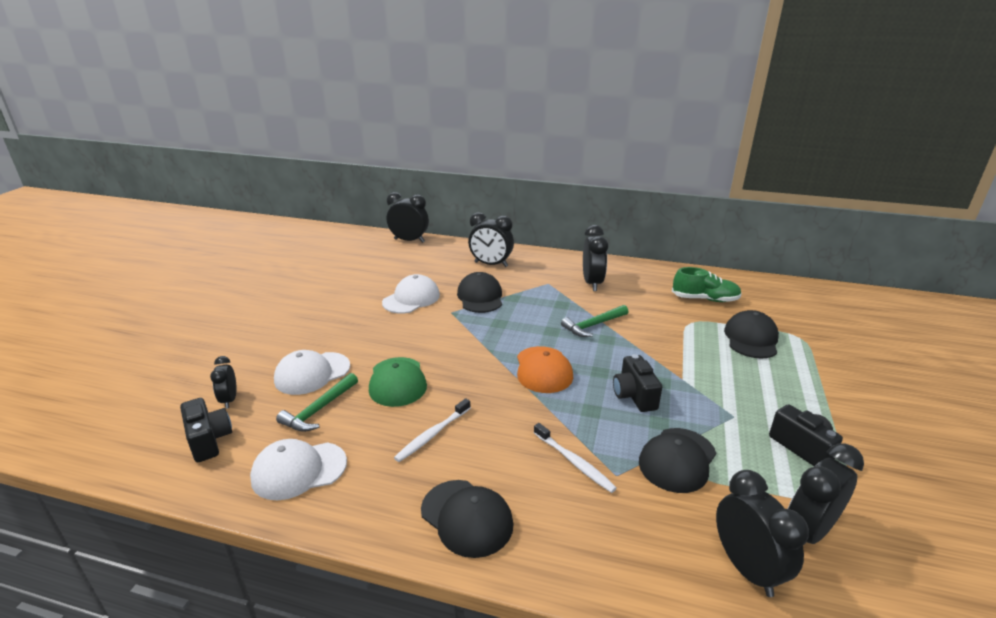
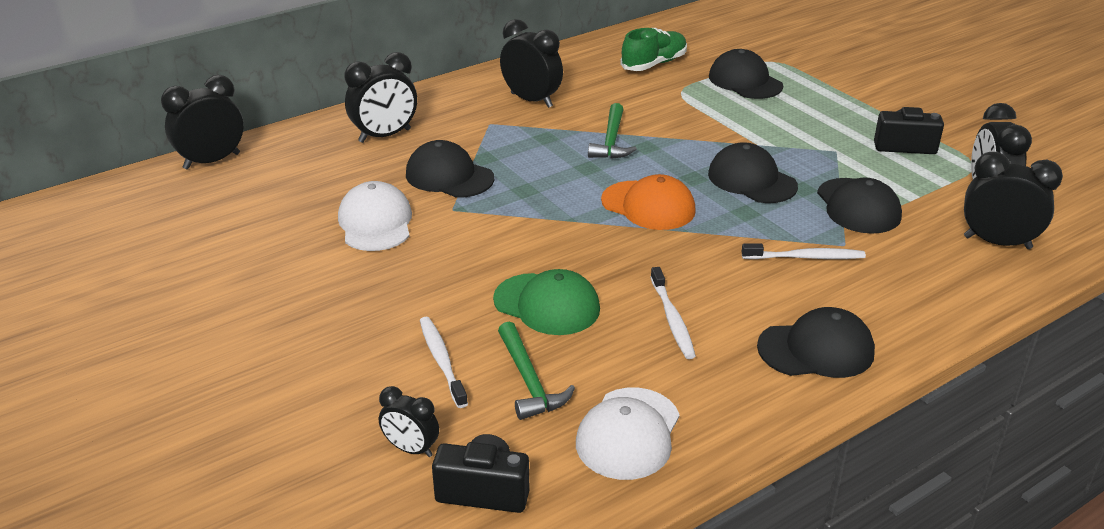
camera: 50 degrees left, 5 degrees up
white cap [274,350,350,395] -> white toothbrush [420,317,468,408]
black camera [613,354,662,412] -> black cap [708,142,798,203]

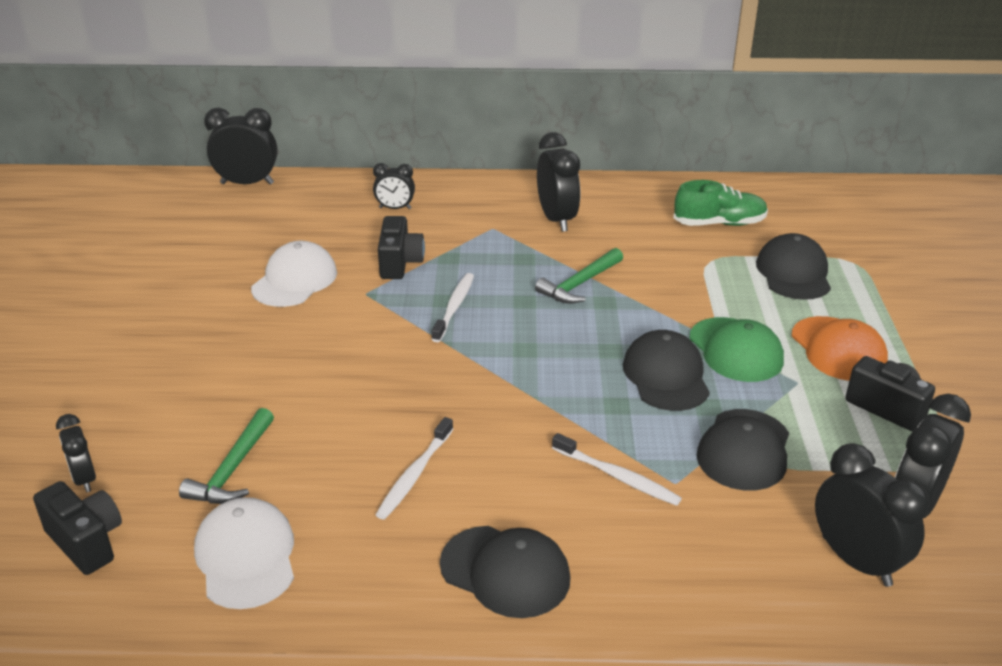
camera: 35 degrees right, 0 degrees up
black clock [344,52,417,143] -> black clock [373,163,415,209], size x0.59
black cap [406,140,494,198] -> black camera [378,216,425,279]
white toothbrush [420,317,468,408] -> white toothbrush moved to [432,273,474,342]
green cap [493,269,600,335] -> green cap moved to [689,317,784,382]
white cap [576,387,680,480] -> white cap turned 105 degrees clockwise [194,497,294,609]
orange cap [601,174,696,230] -> orange cap moved to [792,316,888,381]

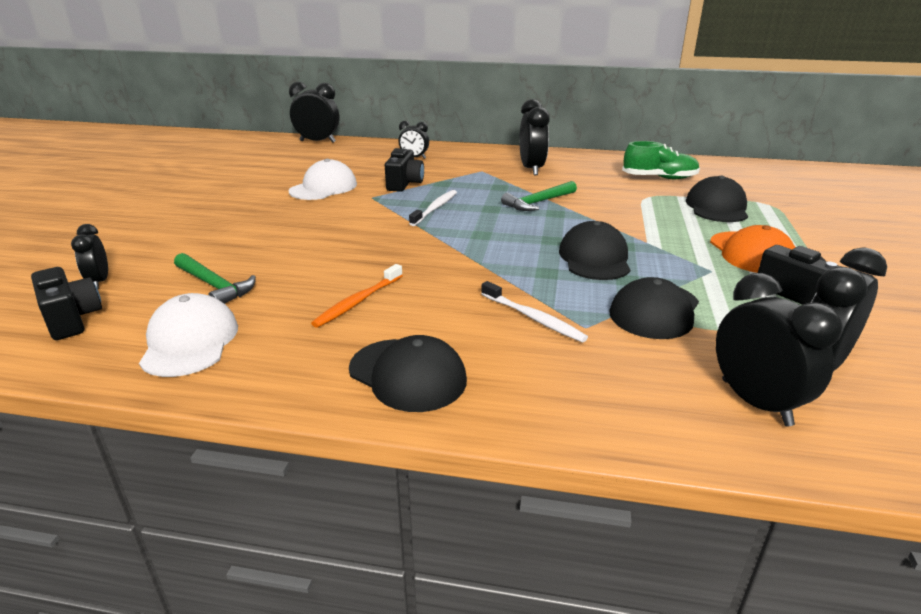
camera: 10 degrees right, 5 degrees down
green hammer [179,408,274,504] -> green hammer turned 75 degrees counterclockwise [174,253,256,304]
white toothbrush [376,417,453,520] -> orange toothbrush [311,264,403,328]
green cap [689,317,784,382] -> none

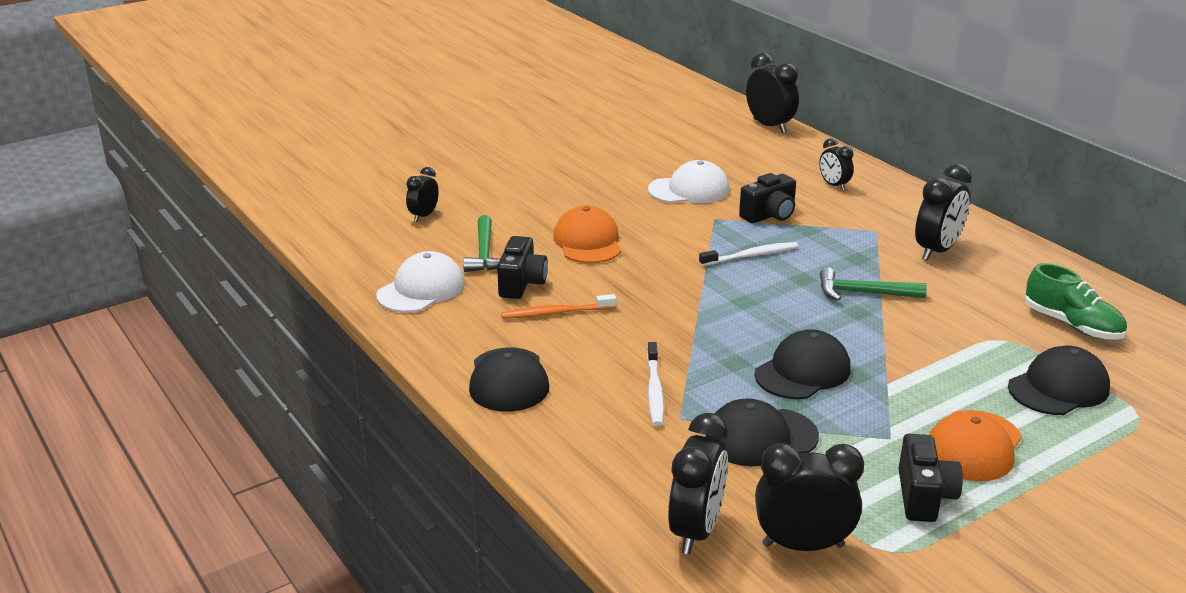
camera: 45 degrees right, 0 degrees up
black camera [31,267,102,340] -> black camera moved to [497,236,548,299]
none -> orange cap [553,205,621,263]

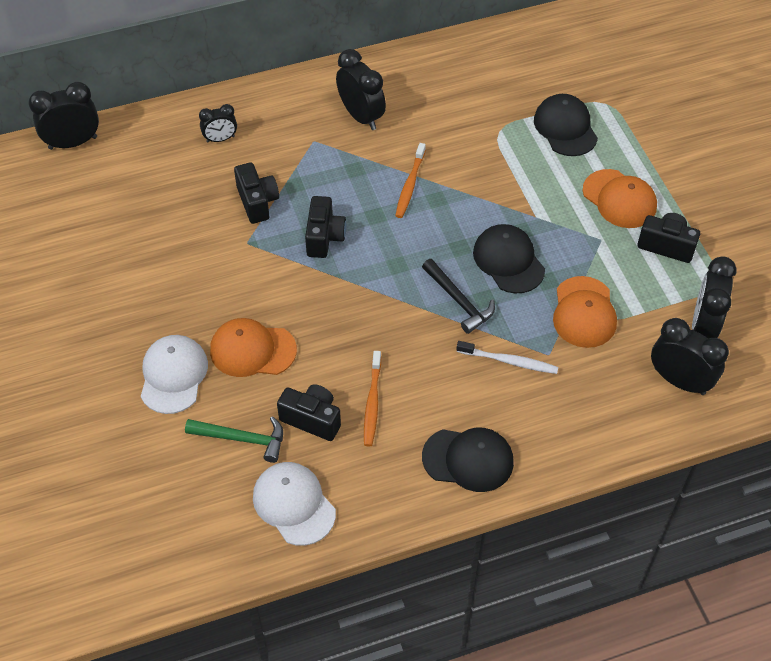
camera: 75 degrees left, 25 degrees up
black clock [406,167,439,222] -> none
white cap [648,160,730,203] -> white cap moved to [141,335,208,414]
white toothbrush [699,242,799,266] -> black camera [305,196,346,258]
black cap [706,398,819,466] -> orange cap [553,276,617,348]
green hammer [820,267,927,301] -> orange toothbrush [395,143,426,218]
green shoe [1025,263,1127,340] -> none
none -> black hammer [422,259,495,334]

